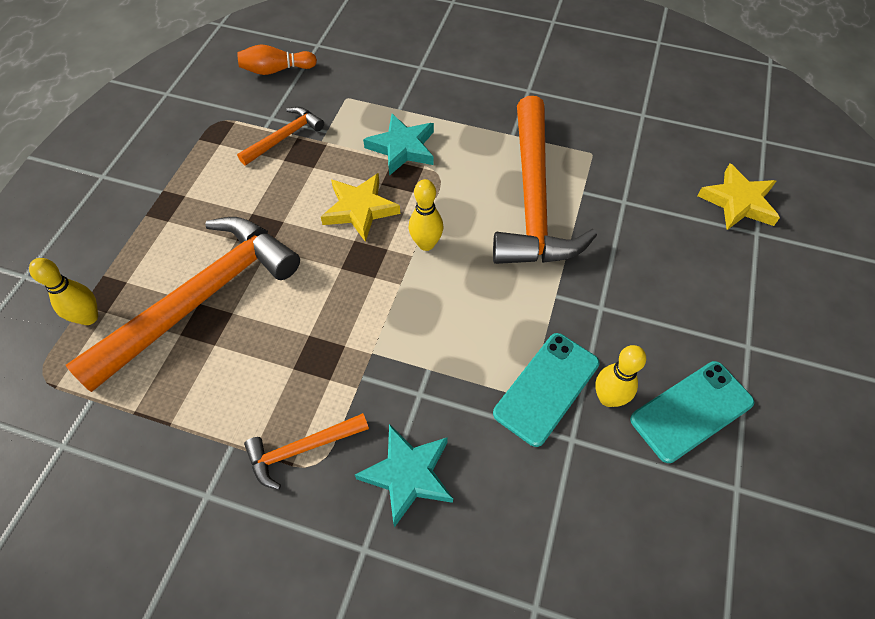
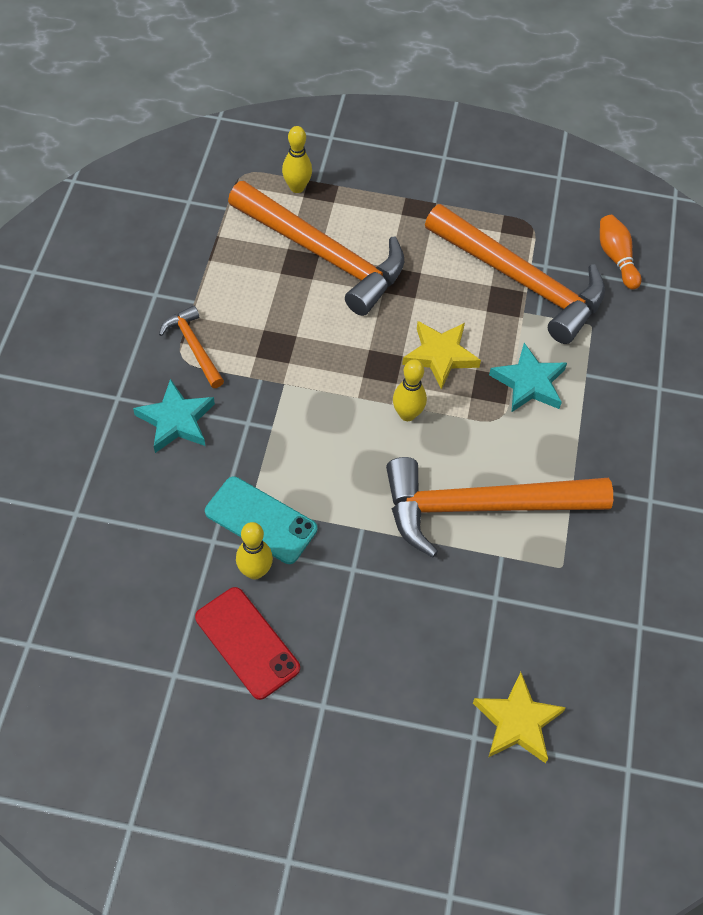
camera: 80 degrees right, 0 degrees up
orange hammer [237,107,324,166] -> orange hammer [425,204,605,344], size x2.14
turquoise phone [630,361,754,463] -> red phone [195,587,300,700]

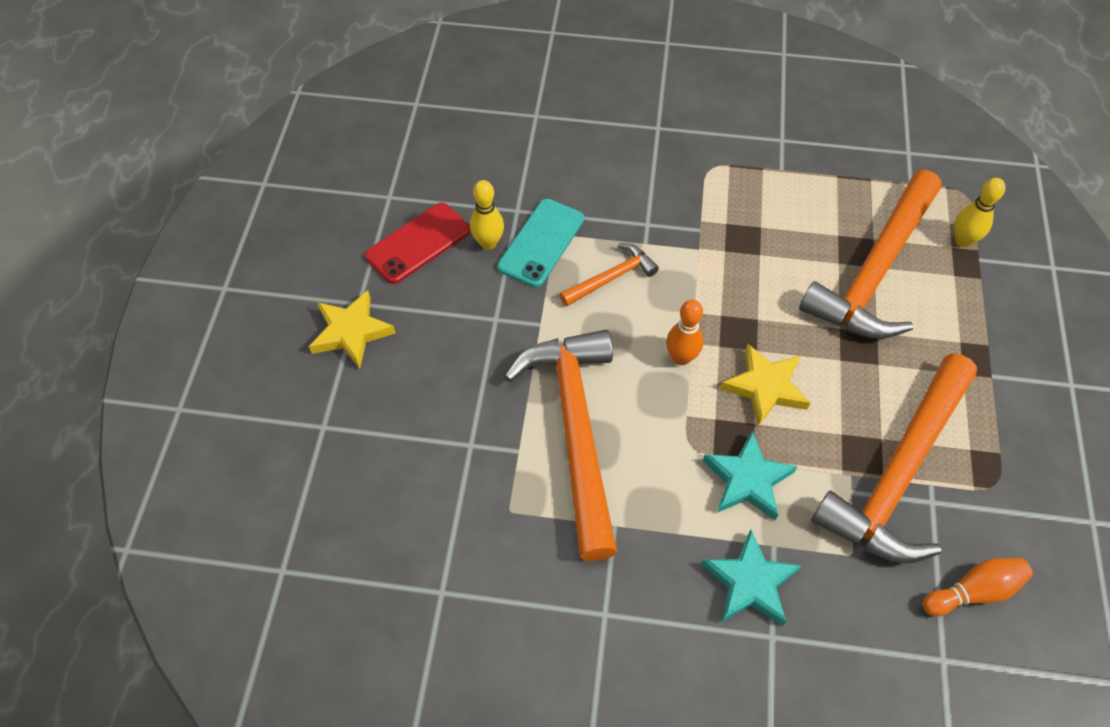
camera: 90 degrees right, 0 degrees up
turquoise star [133,379,215,453] -> turquoise star moved to [701,529,802,626]
orange hammer [159,306,224,388] -> orange hammer moved to [560,243,659,306]
yellow bowling pin [393,359,427,421] -> orange bowling pin [666,300,703,365]
yellow star [473,672,566,763] -> yellow star moved to [309,290,396,369]

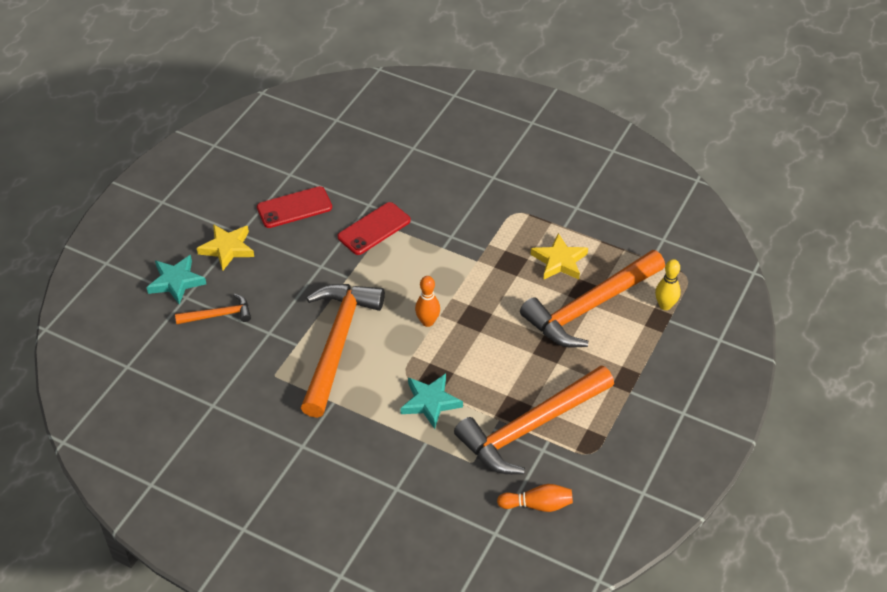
camera: 20 degrees right, 10 degrees down
yellow bowling pin [470,180,504,250] -> none
turquoise phone [497,199,584,287] -> red phone [337,202,411,255]
orange hammer [560,243,659,306] -> orange hammer moved to [175,293,251,324]
turquoise star [701,529,802,626] -> turquoise star moved to [146,255,206,305]
yellow star [720,344,810,426] -> yellow star moved to [531,233,588,280]

